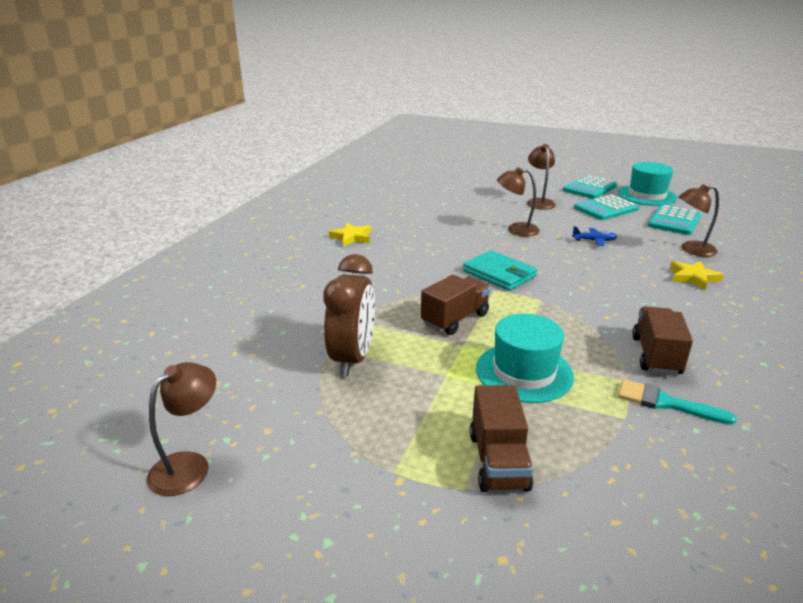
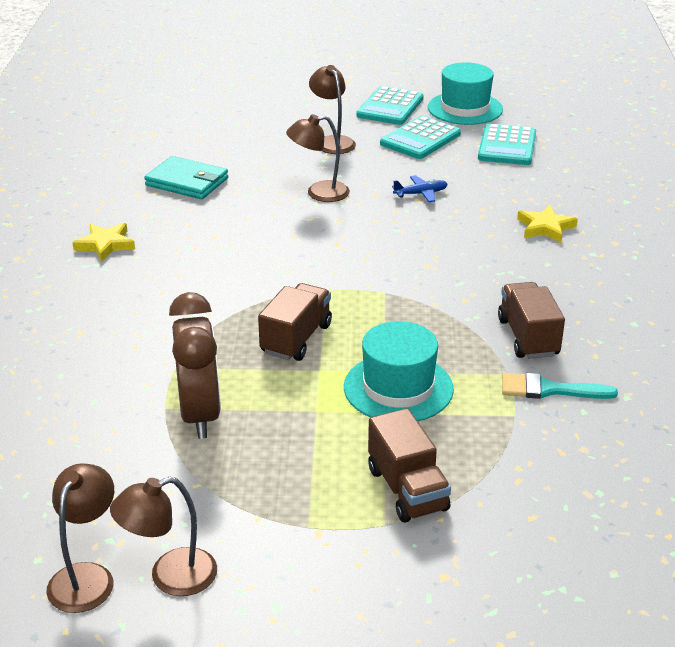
camera: 20 degrees left, 5 degrees up
turquoise wallet [463,250,537,291] -> turquoise wallet moved to [144,156,228,199]
brown lamp [678,184,719,256] -> brown lamp moved to [110,476,217,596]

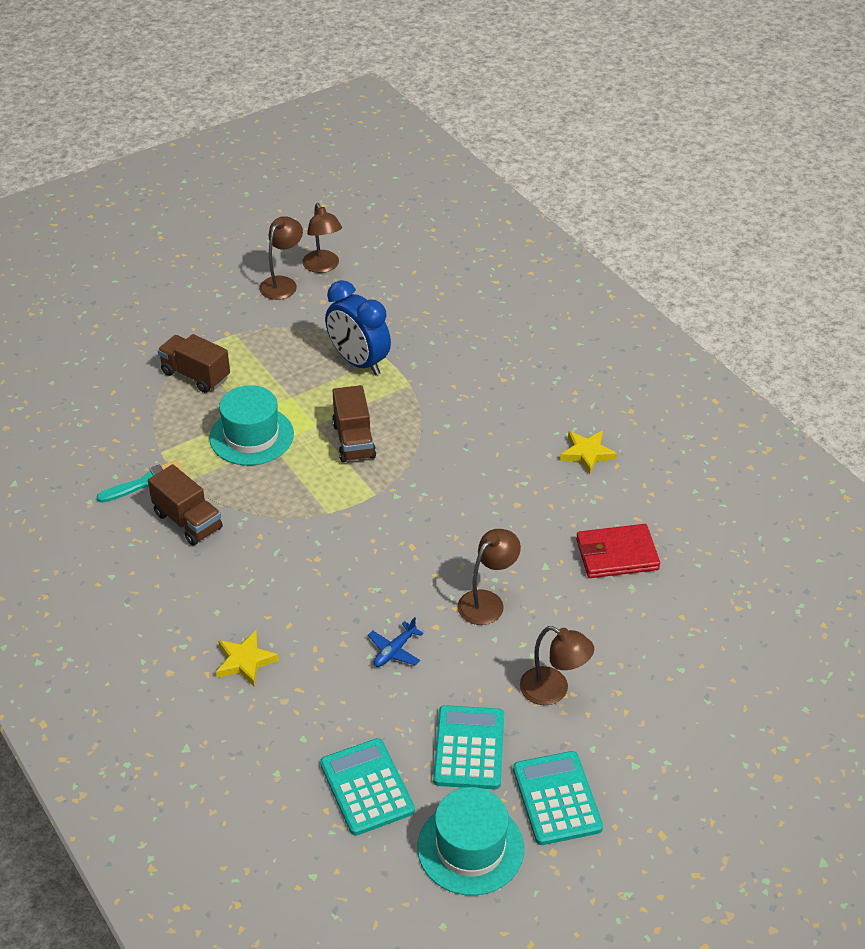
camera: 145 degrees right, 10 degrees up
turquoise wallet [144,156,228,199] -> red wallet [576,524,660,578]
brown clock [169,292,221,439] -> blue clock [325,280,391,376]

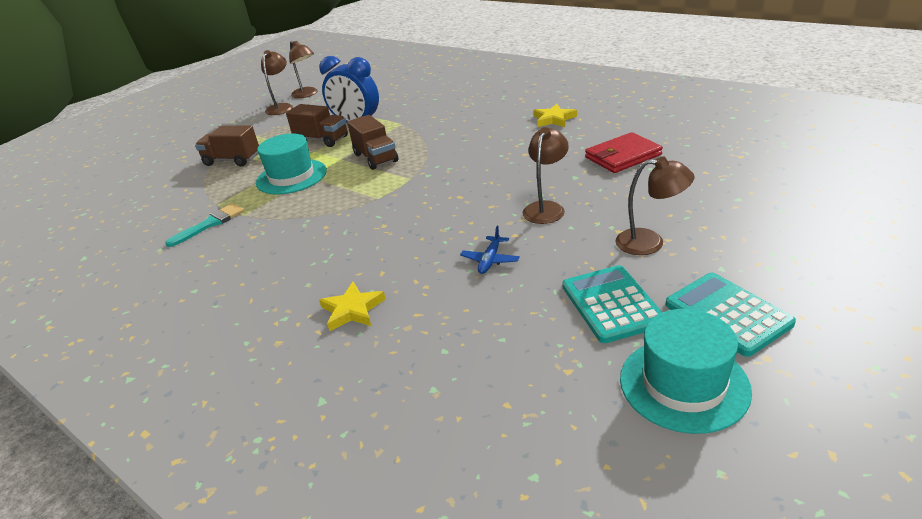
camera: 15 degrees left, 10 degrees down
brown truck [148,464,223,546] -> brown truck moved to [286,104,348,147]
turquoise calculator [320,738,415,836] -> none

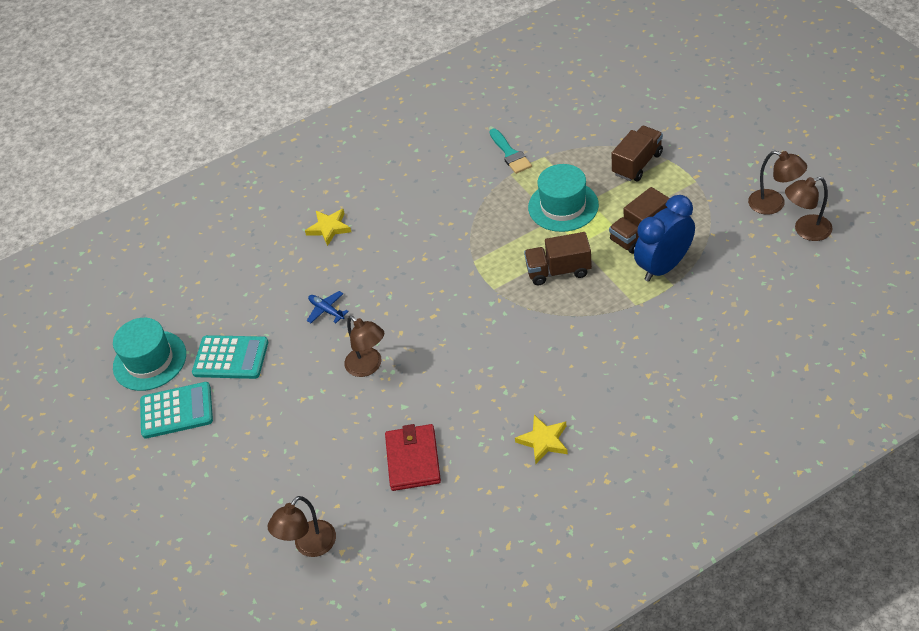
camera: 115 degrees right, 15 degrees up
brown lamp [615,157,694,255] -> brown lamp moved to [268,496,336,557]

